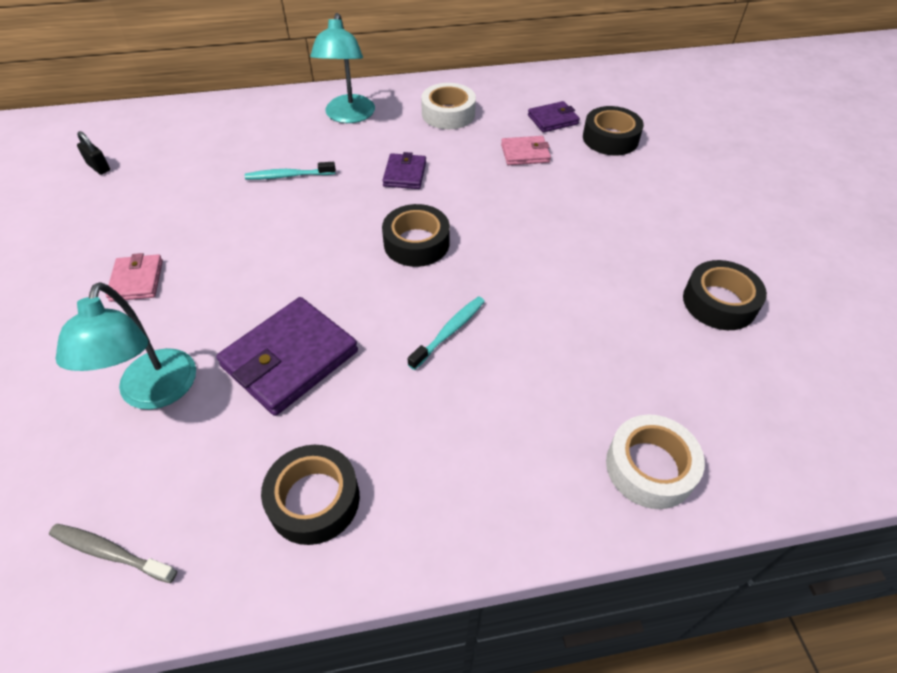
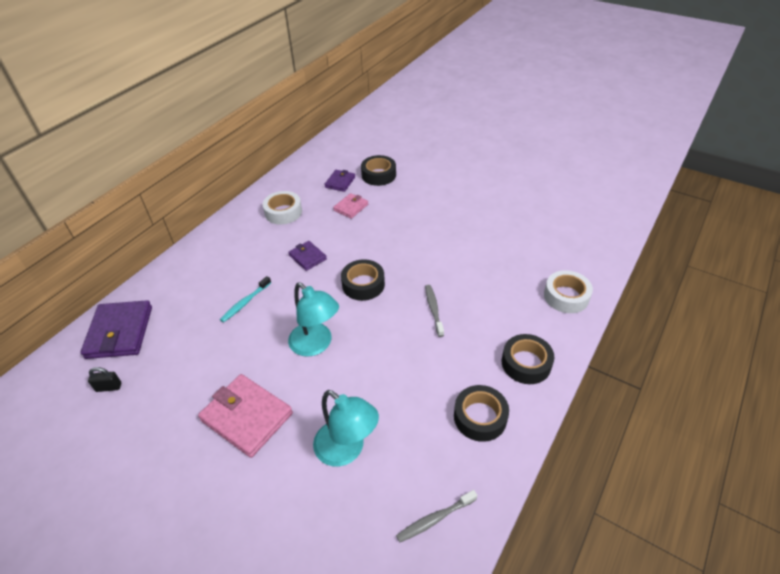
camera: 45 degrees left, 5 degrees down
pink wallet [106,253,163,302] -> pink wallet [198,374,293,458], size x1.82
purple wallet [216,297,358,416] -> purple wallet moved to [80,300,152,359]
turquoise lamp [310,13,375,123] -> turquoise lamp moved to [288,282,339,357]
turquoise toothbrush [408,296,485,370] -> grey toothbrush [425,285,444,337]
black tape [683,260,767,330] -> black tape moved to [502,334,554,384]

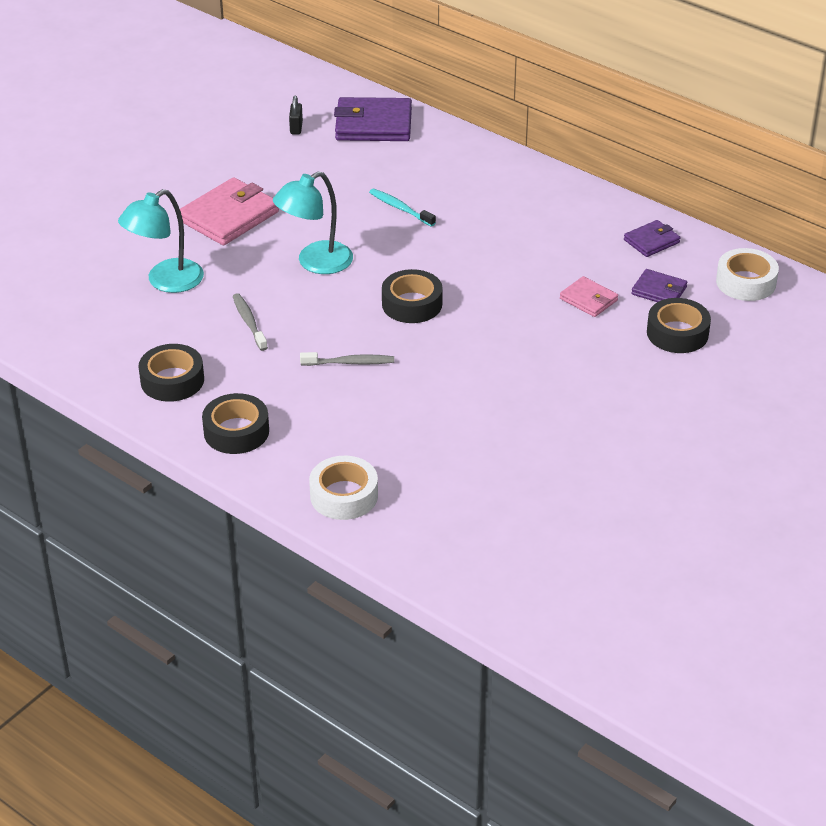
camera: 95 degrees right, 5 degrees down
white tape [263,191,302,225] -> white tape moved to [716,248,779,301]
purple wallet [288,241,327,271] -> purple wallet moved to [624,220,680,257]
grey toothbrush [396,490,477,542] -> grey toothbrush moved to [233,293,268,351]

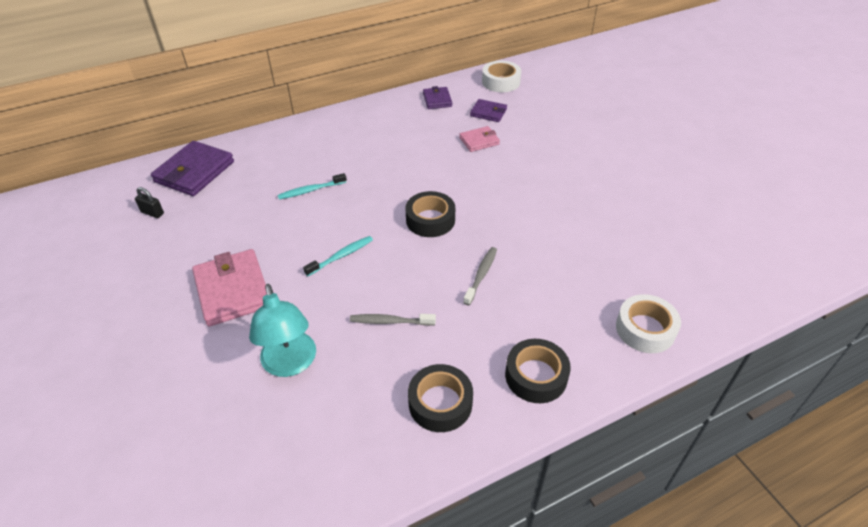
camera: 65 degrees left, 5 degrees up
turquoise lamp [273,171,353,274] -> turquoise toothbrush [303,236,373,276]
purple wallet [632,269,687,302] -> purple wallet turned 60 degrees clockwise [470,99,507,122]
black tape [647,298,711,353] -> none

